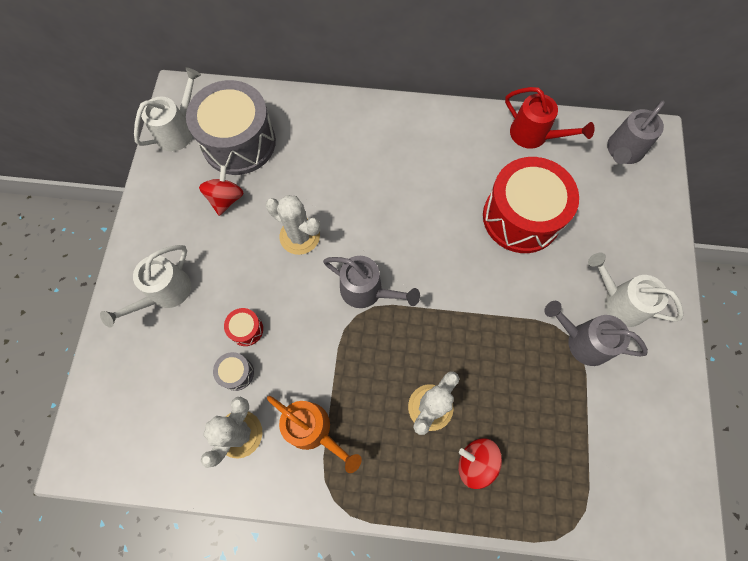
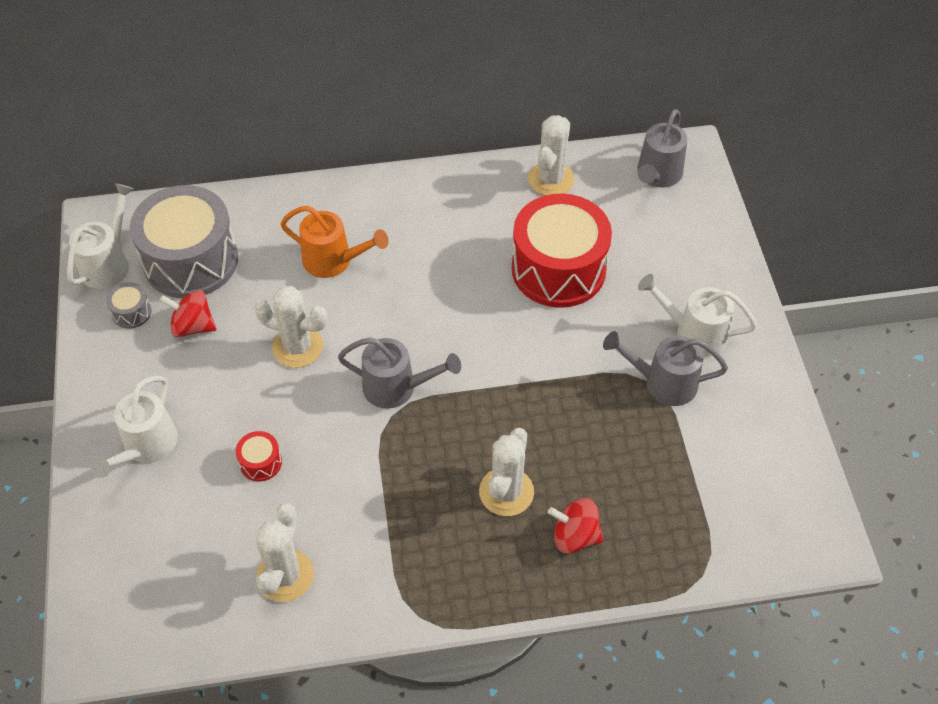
camera: 15 degrees left, 15 degrees down
red spinning top [199,165,243,216] -> red spinning top turned 75 degrees counterclockwise [159,290,217,337]
grey drum [213,352,254,391] -> grey drum moved to [106,282,151,329]
orange watering can [267,396,362,473] -> orange watering can moved to [280,205,389,278]
red watering can [505,87,595,149] -> white cactus [528,115,574,195]

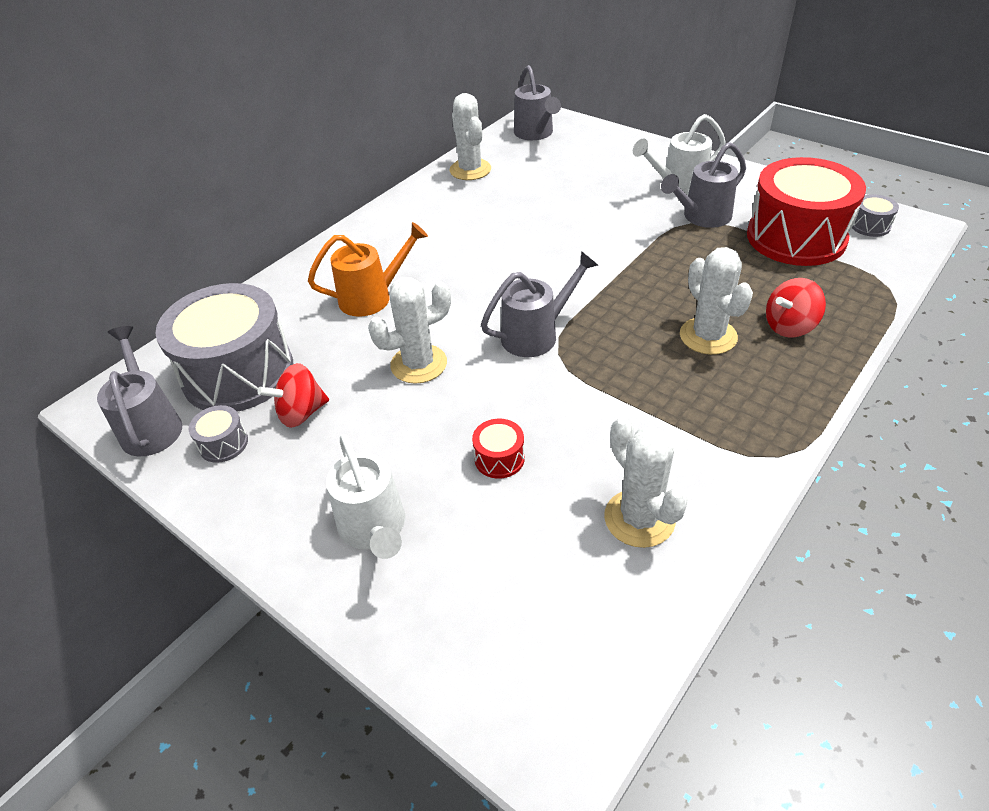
camera: 40 degrees left, 10 degrees down
white watering can [67,183,134,289] -> grey watering can [97,326,182,457]
red drum [512,194,612,308] -> red drum moved to [747,157,866,266]
none -> grey drum [852,194,899,237]

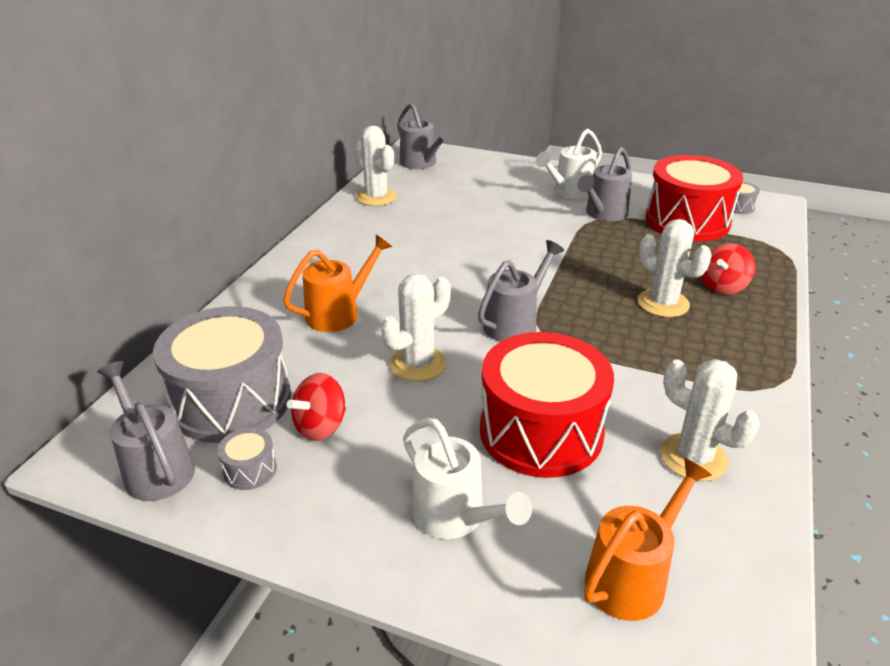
camera: 20 degrees left, 10 degrees down
red drum [472,419,525,479] -> red drum [480,332,614,478], size x2.50
none -> orange watering can [584,458,712,621]

